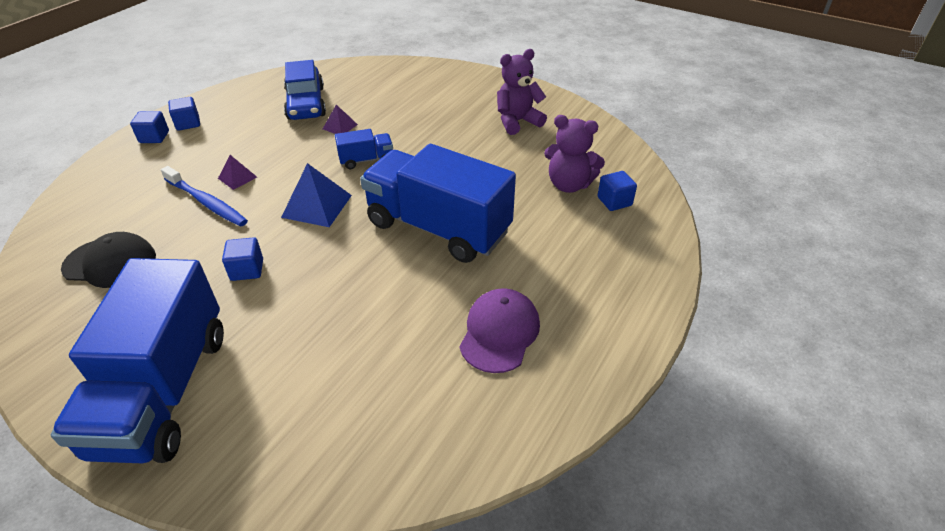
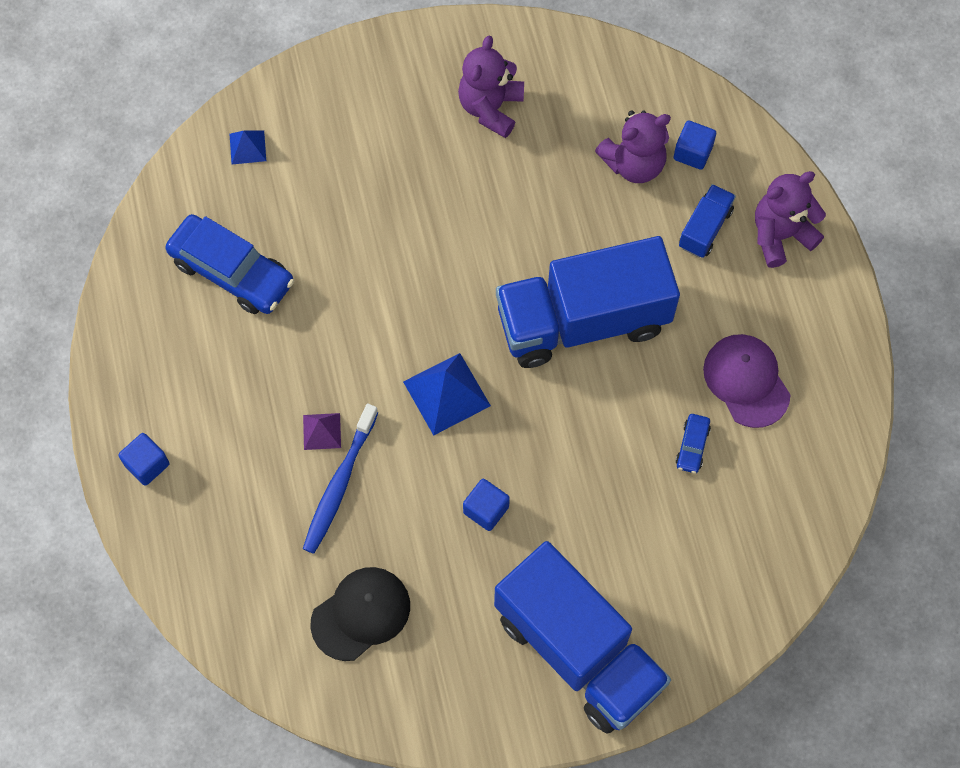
camera: 45 degrees left, 25 degrees up
blue toothbrush [161,166,248,227] -> blue toothbrush turned 120 degrees clockwise [303,404,378,554]
blue cube [168,97,200,131] -> none
purple pyramid [323,105,358,134] -> none
blue truck [335,129,393,169] -> blue truck moved to [679,184,736,258]
none -> blue pyramid [230,130,266,164]
none -> blue car [676,414,711,473]
none -> purple teddy bear [755,171,826,268]

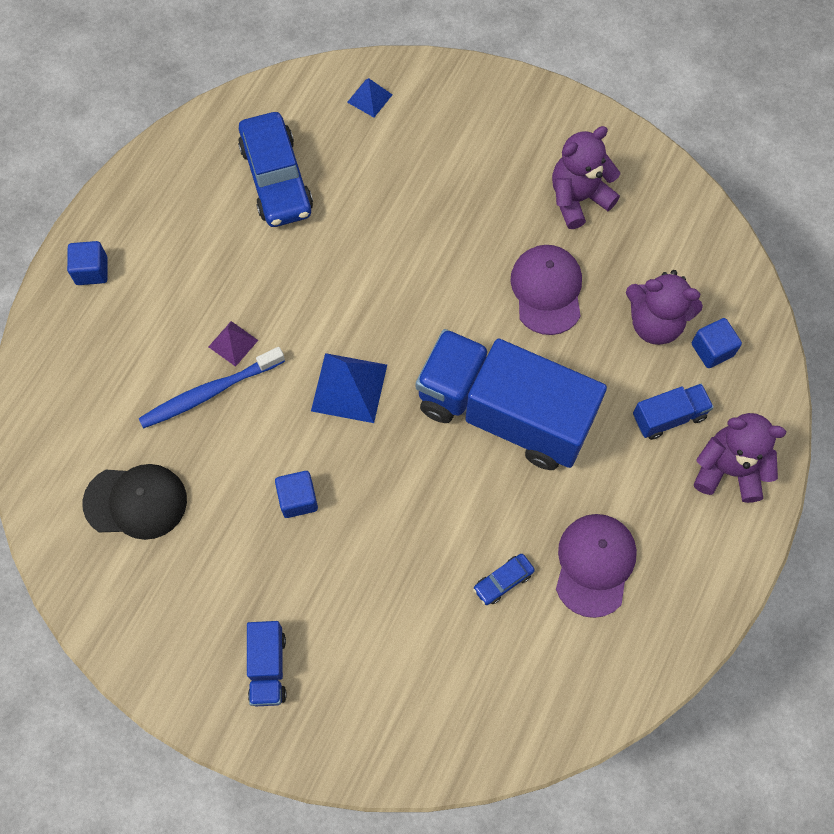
camera: 40 degrees right, 0 degrees up
blue truck [494,541,671,734] -> blue truck [247,621,287,706], size x0.43
none -> purple cap [510,245,582,335]

